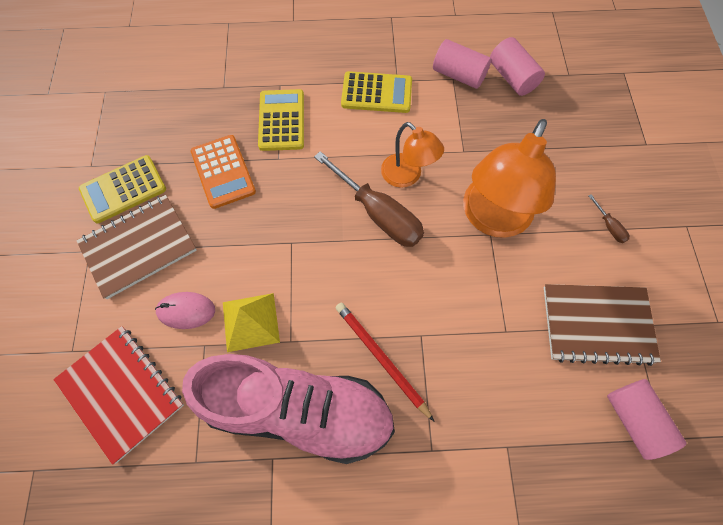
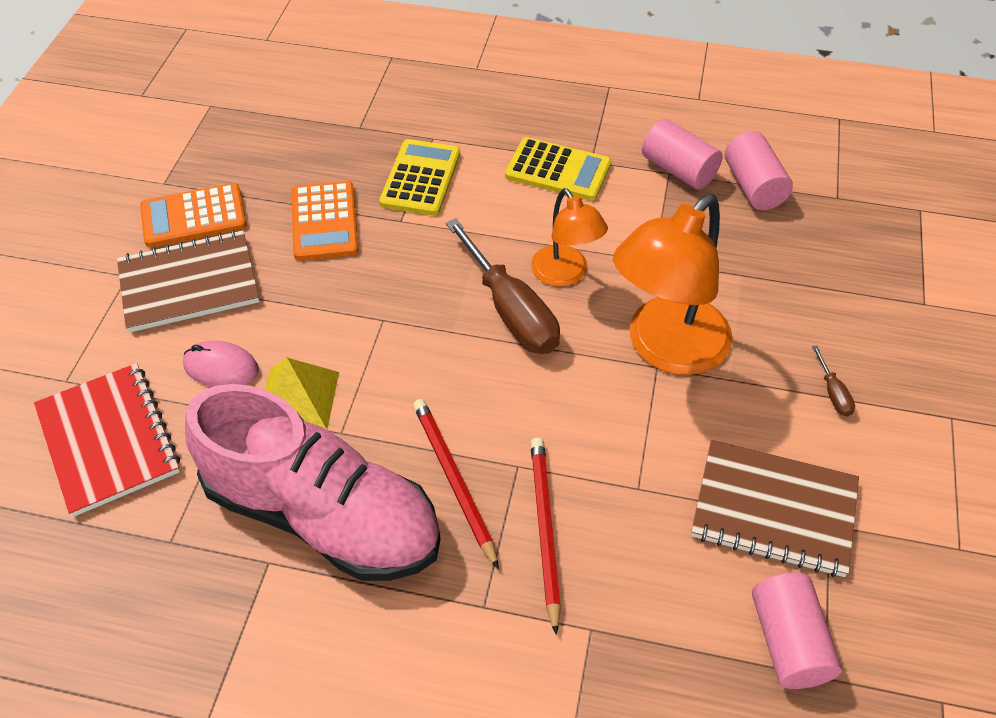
camera: 15 degrees right, 15 degrees down
yellow calculator [79,155,166,223] -> orange calculator [140,183,247,247]
none -> red pencil [531,437,561,635]

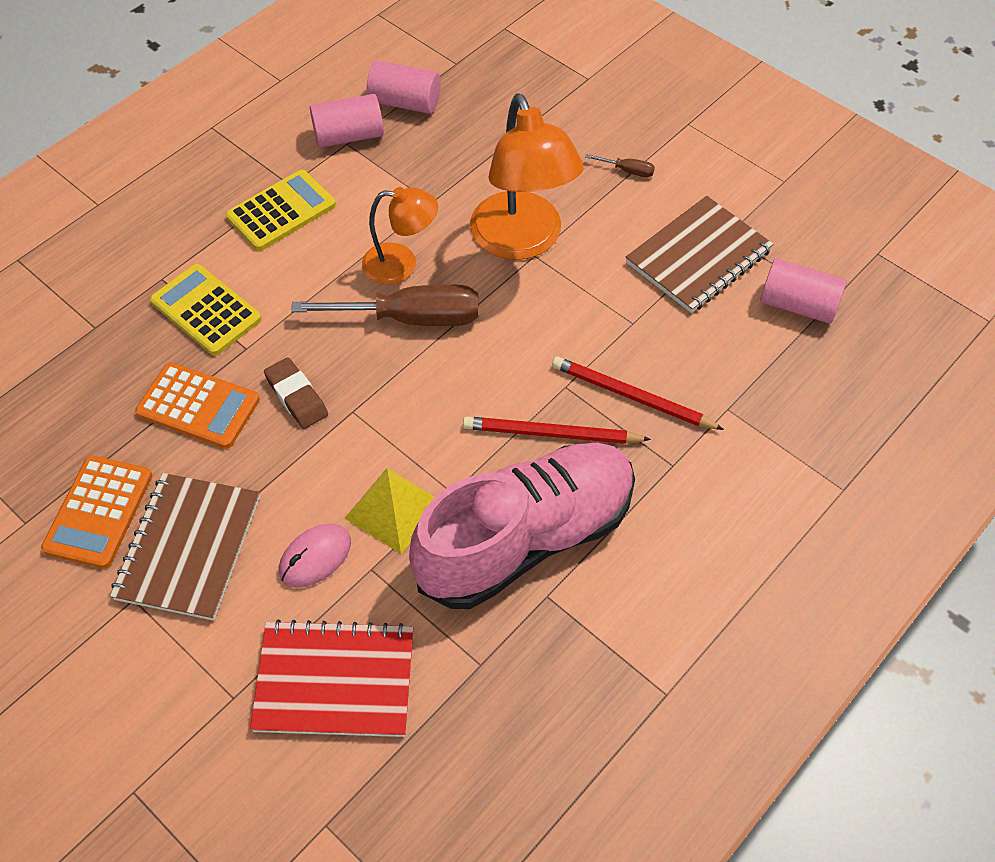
camera: 60 degrees left, 5 degrees up
none -> brown eraser [264,357,328,429]

